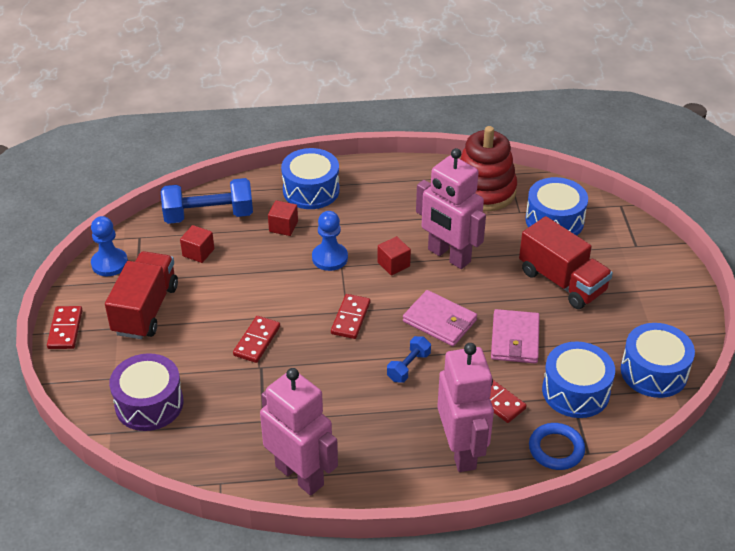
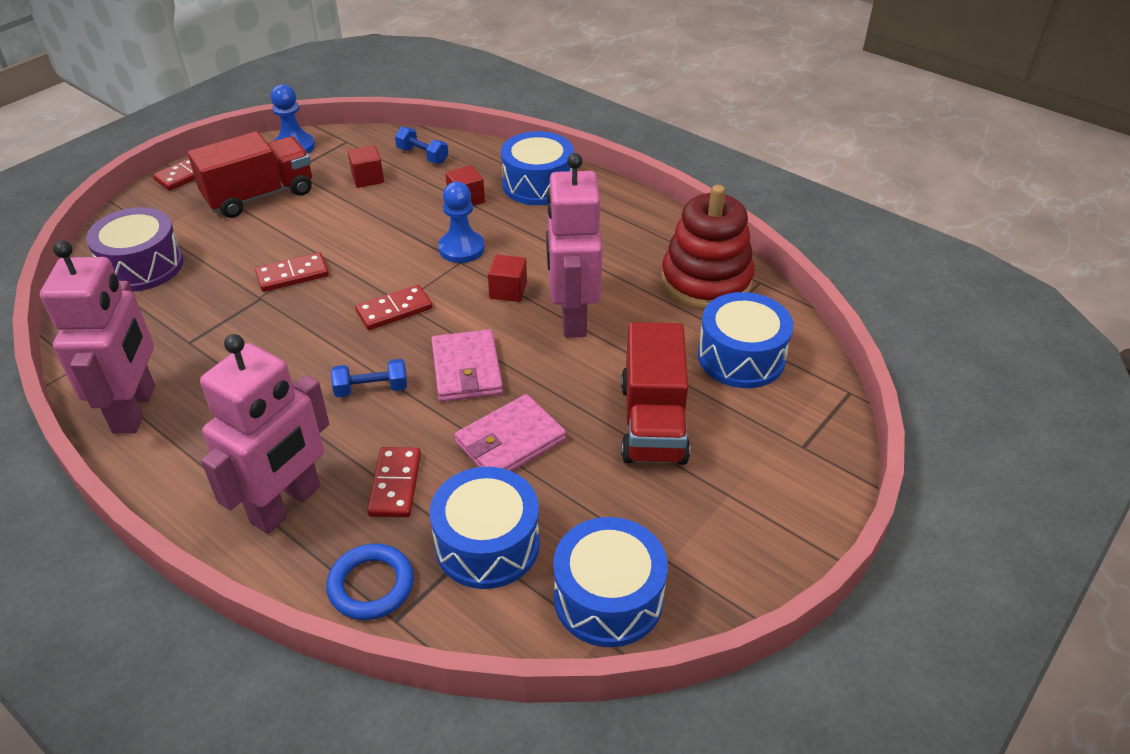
camera: 45 degrees right, 0 degrees up
blue dumbbell [161,178,253,224] -> blue dumbbell [395,127,448,164], size x0.52

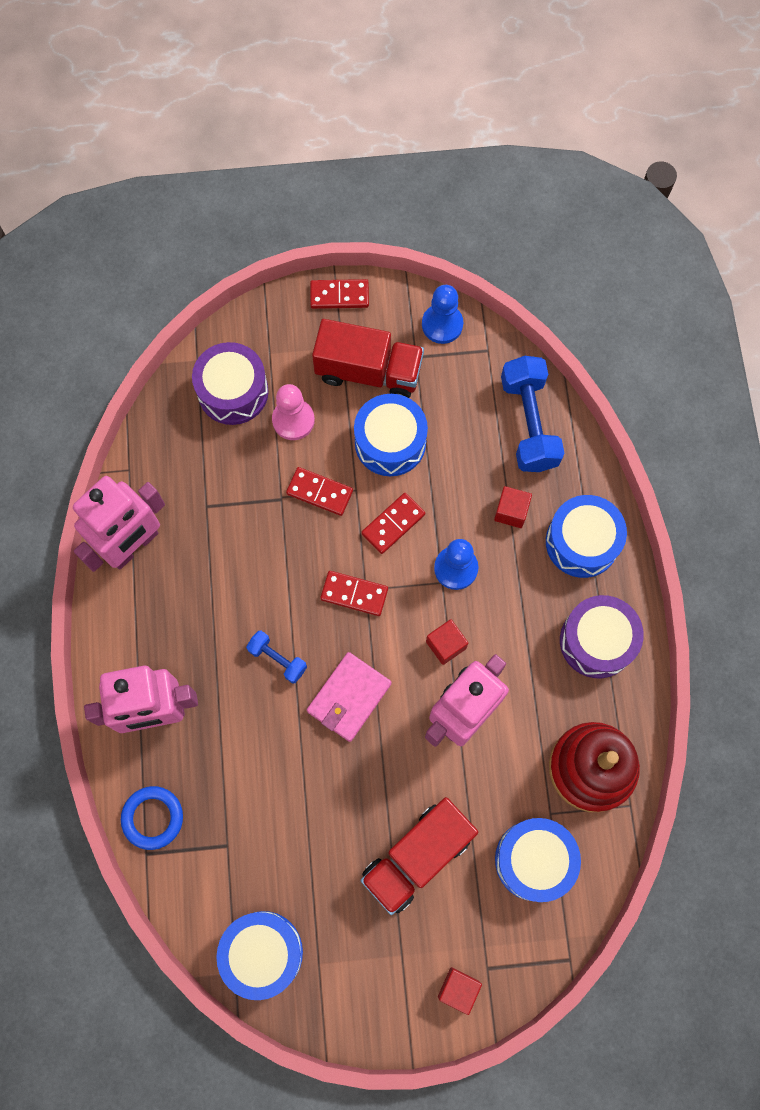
camera: 45 degrees right, 30 degrees up
red cube [348,145,384,188] -> red cube moved to [438,967,482,1015]
red domino [367,447,421,517] -> red domino moved to [361,493,425,554]
blue dumbbell [395,127,448,164] -> blue dumbbell [501,356,565,472], size x1.91
blue drum [430,467,540,589] -> blue drum moved to [354,394,428,476]
pink wallet [454,394,566,471] -> none
none -> pink pawn [272,384,315,440]
none -> purple drum [560,595,644,679]

